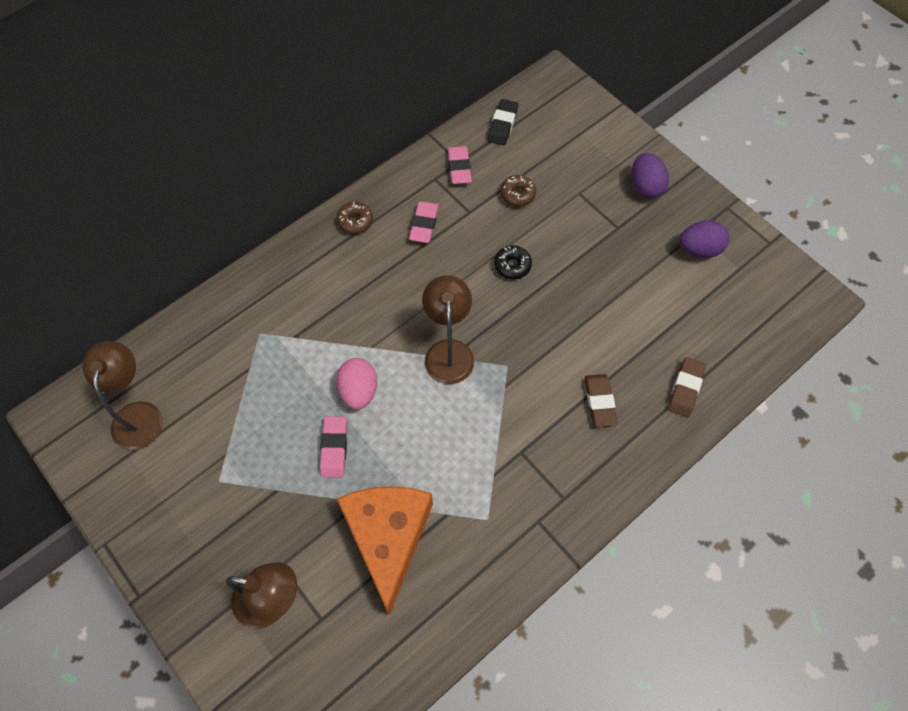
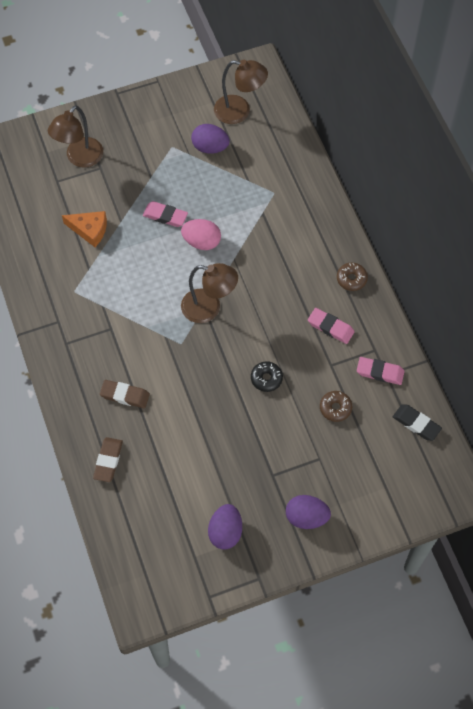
camera: 110 degrees right, 0 degrees up
orange cheese [337,486,433,616] -> orange cheese [62,211,107,247], size x0.54
brown eraser [668,357,706,417] -> brown eraser turned 60 degrees clockwise [93,437,123,482]
none -> purple egg [191,124,230,154]

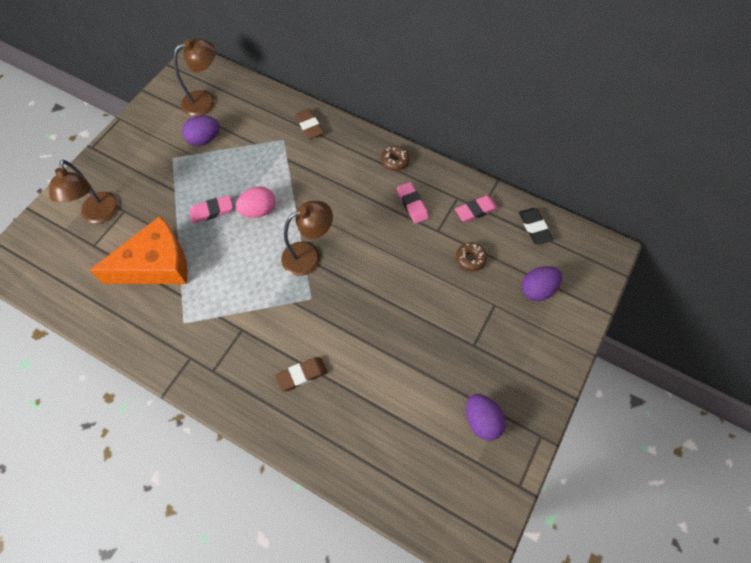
camera: 40 degrees left, 0 degrees up
orange cheese [62,211,107,247] -> orange cheese [89,216,188,284], size x1.86
brown eraser [93,437,123,482] -> brown eraser moved to [295,109,324,139]
black donut [251,361,283,392] -> none
purple egg [286,495,331,529] -> purple egg moved to [522,266,562,301]
pink eraser [308,308,355,344] -> pink eraser turned 75 degrees clockwise [397,182,429,224]
black eraser [393,404,442,441] -> black eraser turned 75 degrees clockwise [519,208,553,244]

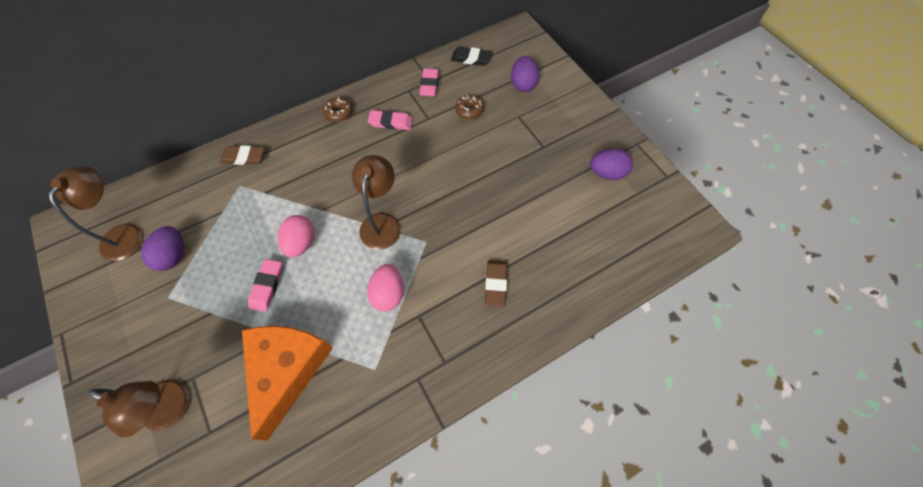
camera: 60 degrees left, 0 degrees up
none -> pink egg [367,264,404,312]

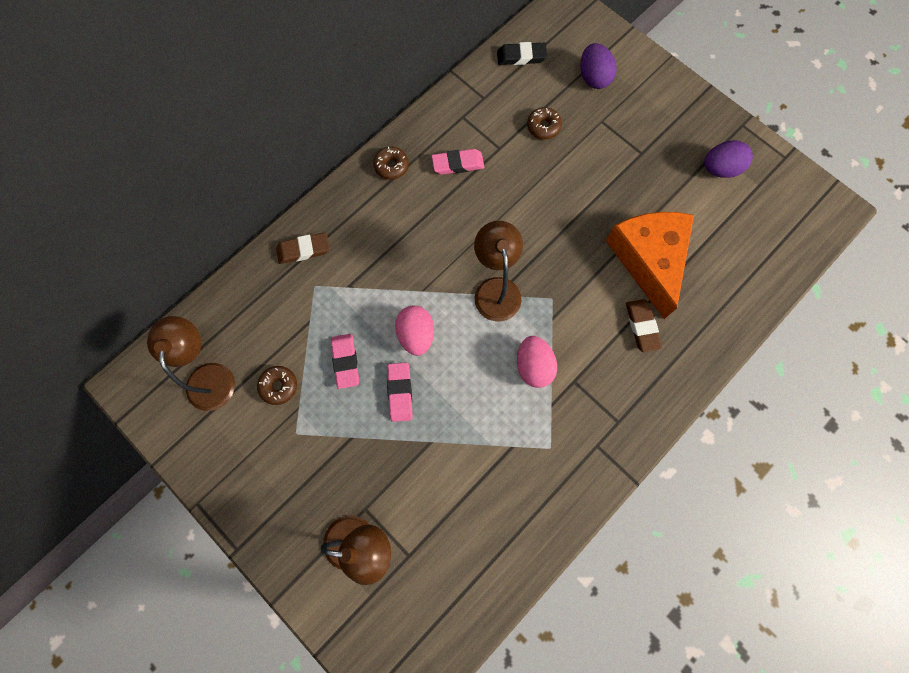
camera: 15 degrees left, 10 degrees up
purple egg [141,226,184,271] -> brown donut [257,366,297,405]
orange cheese [242,326,333,440] -> orange cheese moved to [606,212,694,319]
pink eraser [419,68,439,97] -> pink eraser moved to [331,334,359,389]

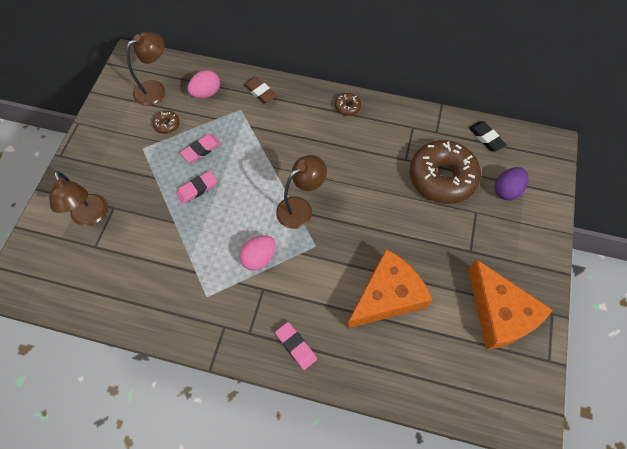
camera: 60 degrees right, 10 degrees down
pink egg [395,306,434,356] -> pink egg moved to [188,70,220,98]
pink eraser [432,149,484,175] -> pink eraser moved to [275,322,317,370]
brown donut [527,107,562,139] -> brown donut [410,140,481,204], size x2.47
brown eraser [626,299,662,352] -> none
purple egg [704,140,753,178] -> orange cheese [468,259,552,350]

